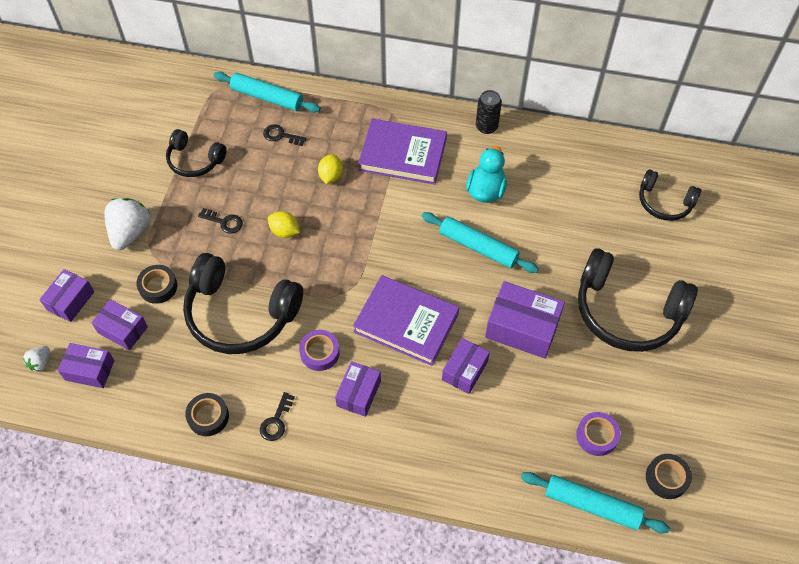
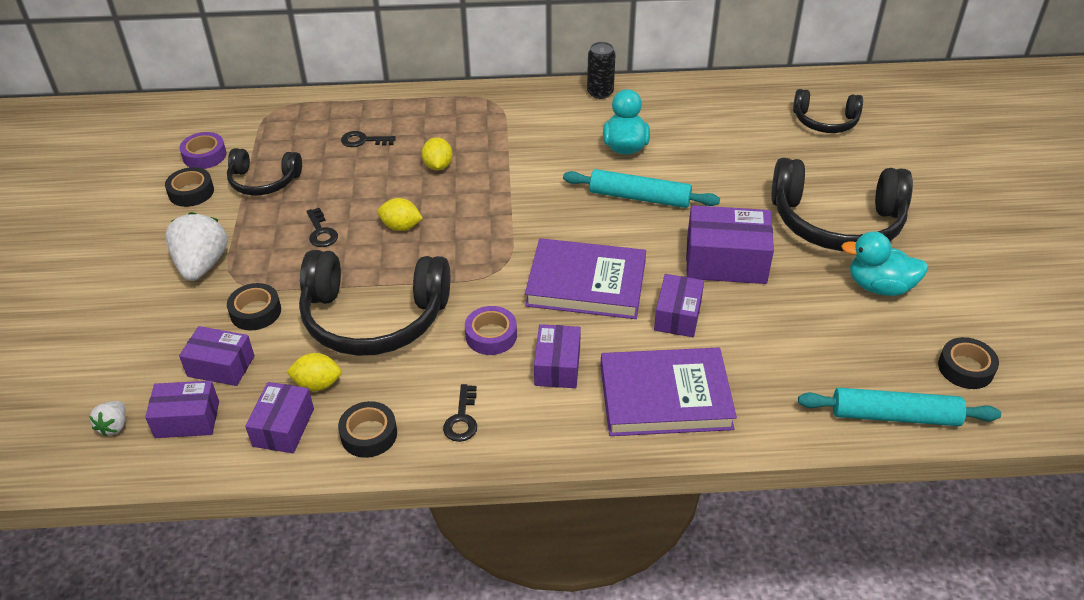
camera: 15 degrees left, 15 degrees down
purple box [39,269,94,322] -> purple box moved to [245,382,314,453]
black key [198,208,243,234] -> black key turned 60 degrees clockwise [307,208,338,247]
turquoise rolling pin [213,72,321,113] -> none
purple book [358,119,447,184] -> purple book moved to [600,348,737,436]
purple tape [576,412,621,456] -> purple tape moved to [179,132,227,169]
none -> black tape [165,167,214,207]
none -> yellow lemon [286,353,342,391]
none -> turquoise duck [841,231,928,296]

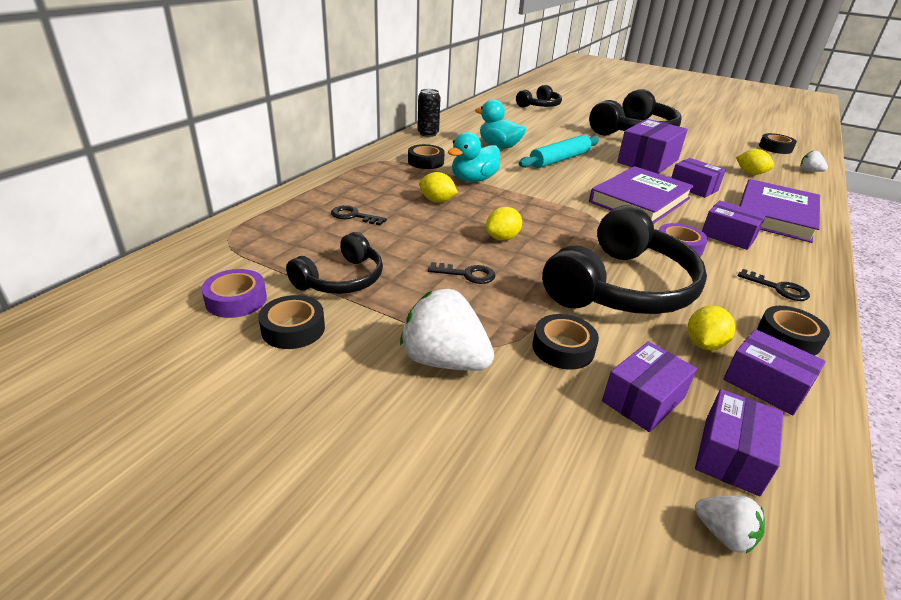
camera: 60 degrees left, 10 degrees down
black key [341,131,396,147] -> black key turned 75 degrees clockwise [331,205,387,225]
turquoise rolling pin [798,388,1001,426] -> white strawberry [800,151,828,172]
turquoise duck [841,231,928,296] -> turquoise duck moved to [448,132,500,182]
none -> black tape [408,144,445,169]
none -> yellow lemon [736,149,774,175]

